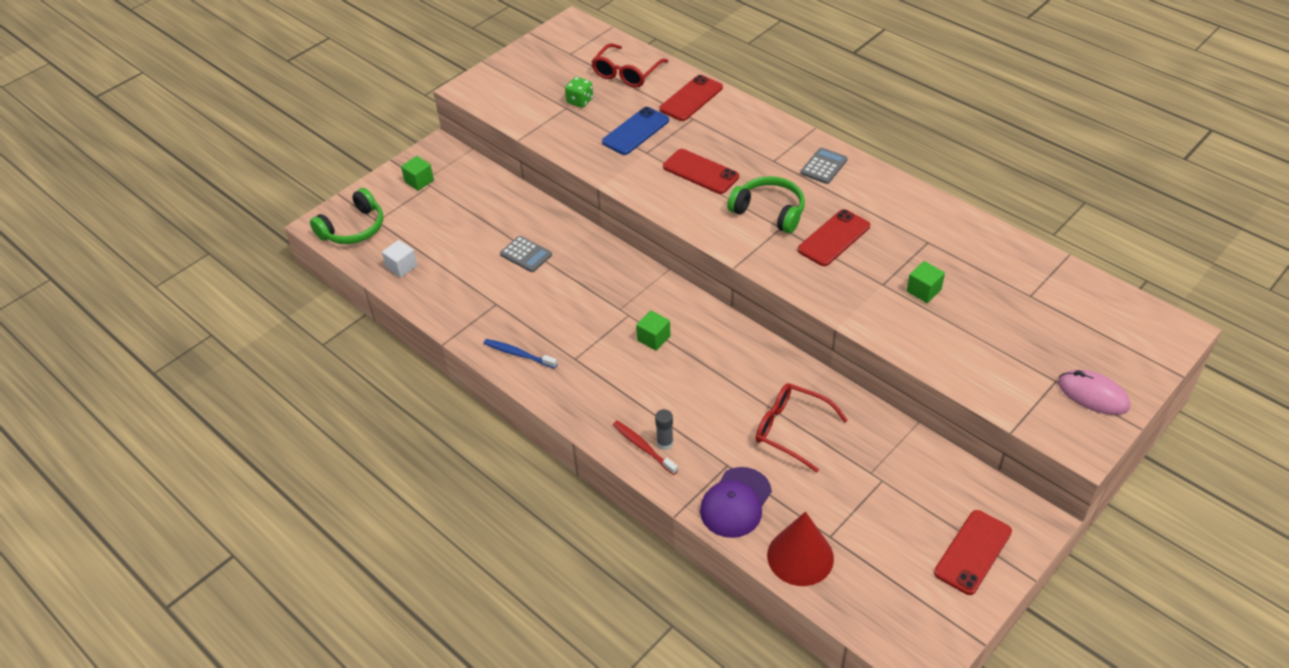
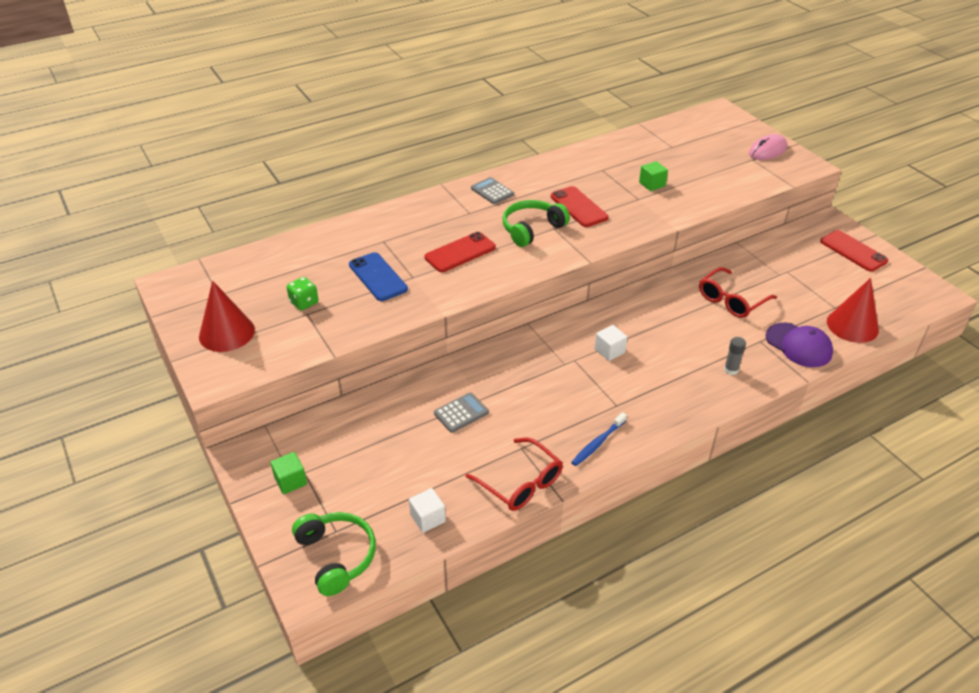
camera: 75 degrees left, 5 degrees down
red glasses [591,43,669,88] -> red glasses moved to [465,438,563,511]
red toothbrush [613,421,678,475] -> none
green cube [636,310,671,351] -> white cube [595,325,627,361]
red phone [659,75,723,121] -> none
none -> red cone [199,281,255,352]

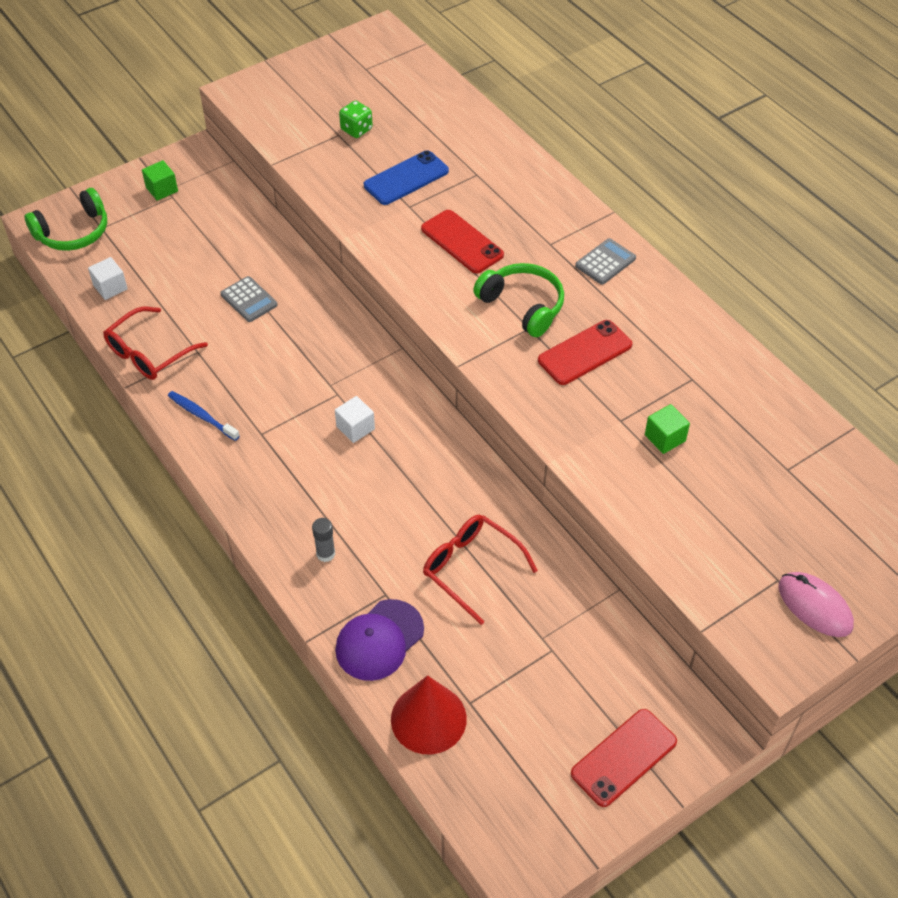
camera: 85 degrees right, 10 degrees up
red cone [199,281,255,352] -> none

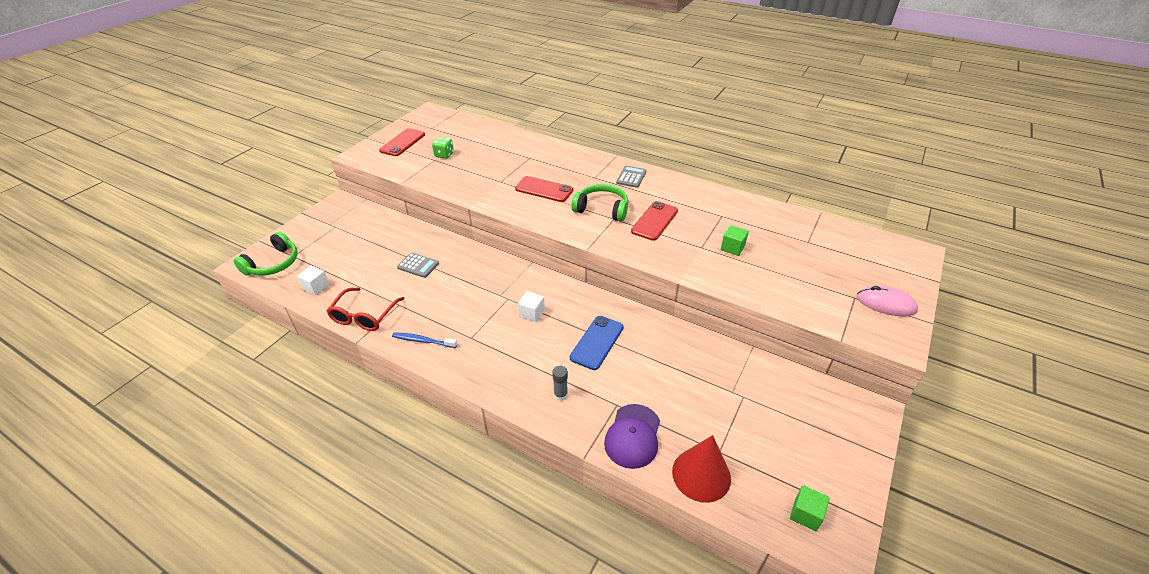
camera: 25 degrees left, 10 degrees down
green cube [142,160,178,201] -> green cube moved to [790,485,830,531]
blue phone [364,150,449,205] -> blue phone moved to [570,316,624,370]
red glasses [423,515,538,625] -> none
red phone [571,709,677,807] -> red phone moved to [379,128,425,156]

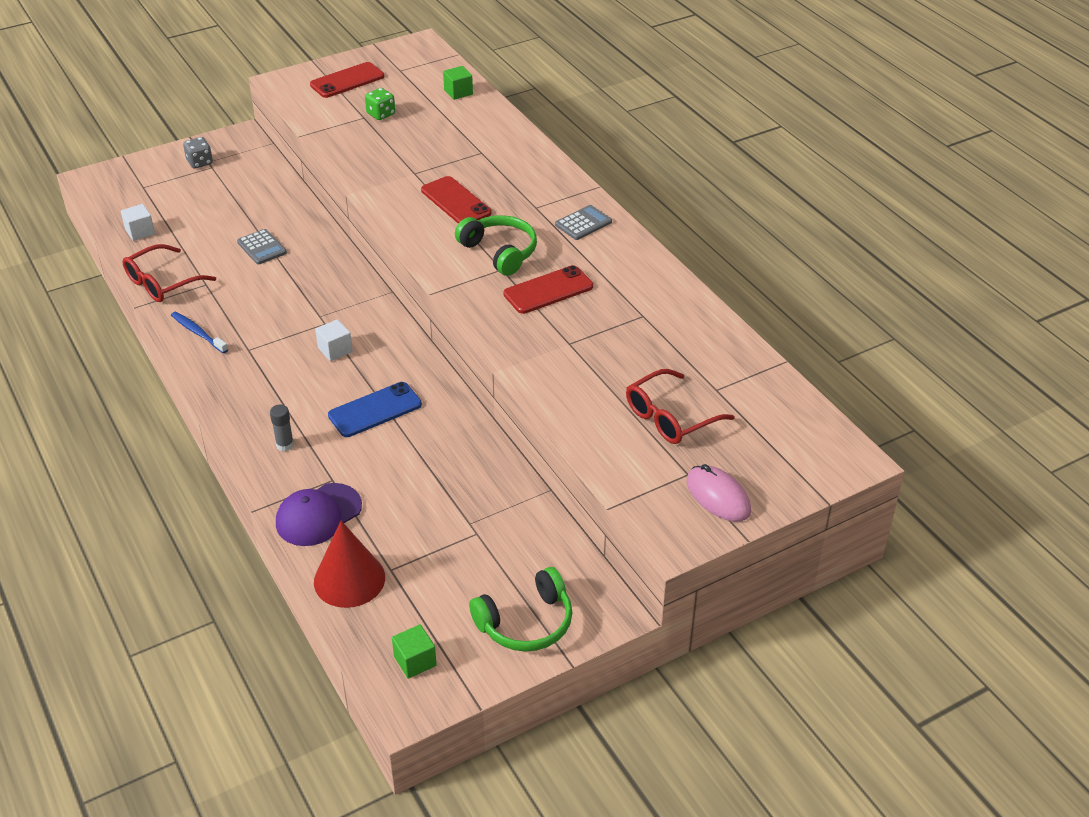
camera: 30 degrees right, 0 degrees up
green headphones [234,231,298,276] -> green headphones moved to [469,567,572,652]
green cube [721,225,749,256] -> green cube moved to [443,66,473,100]
none -> grey dice [183,137,213,169]
none -> red glasses [626,369,735,444]

